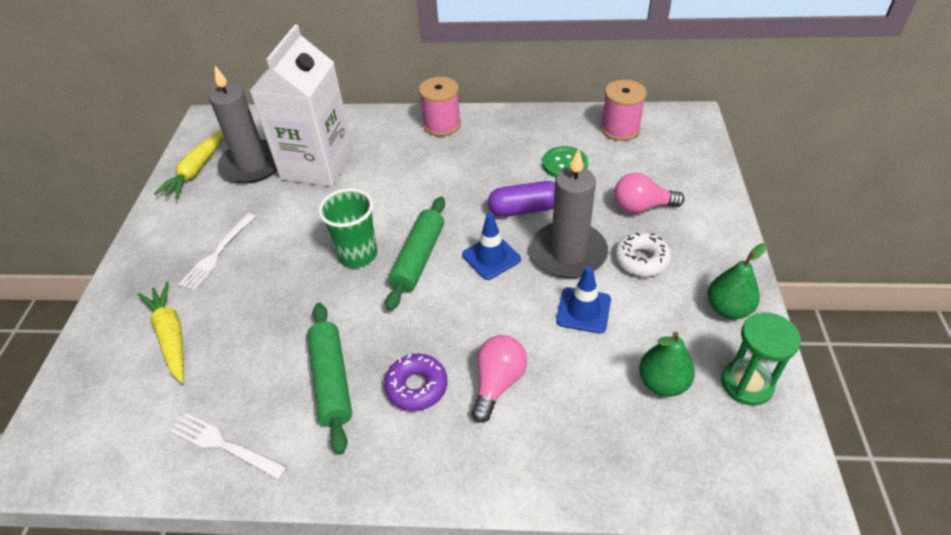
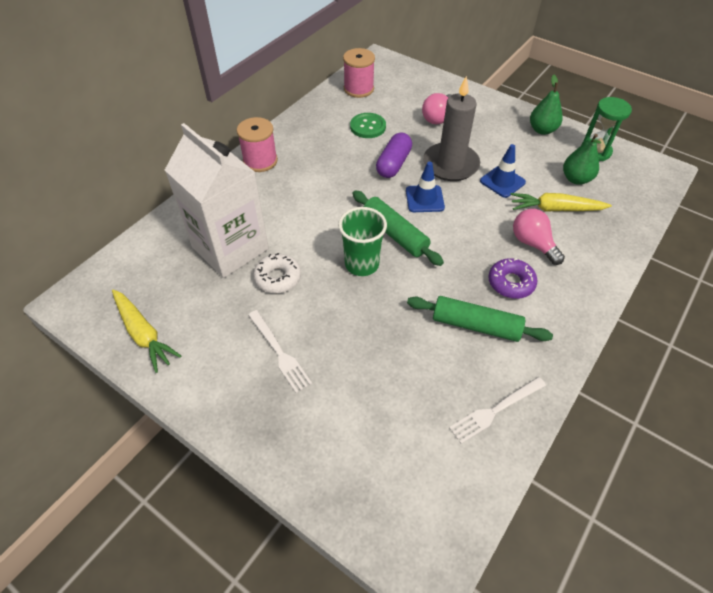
camera: 60 degrees left, 5 degrees up
yellow carrot [138,282,184,383] -> yellow carrot moved to [511,193,612,212]
grey candle [209,66,277,184] -> none
white donut [615,232,671,277] -> white donut moved to [253,253,301,293]

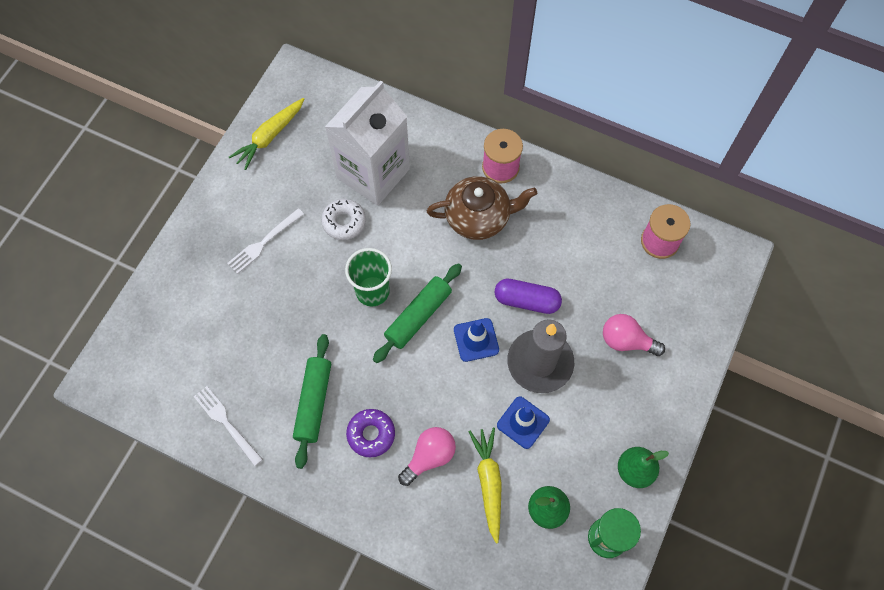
camera: 80 degrees right, 15 degrees up
green button [350,113,386,138] -> none
none -> brown teapot [427,176,537,240]

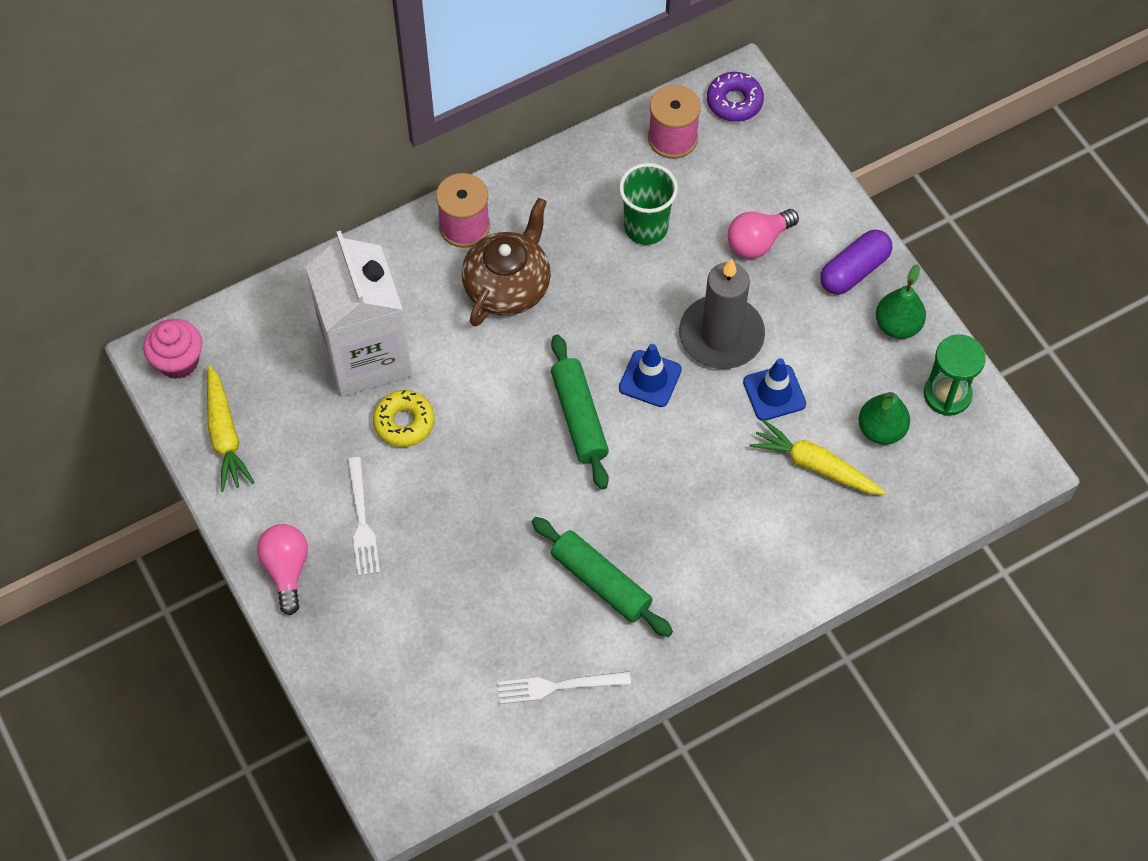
camera: 55 degrees left, 5 degrees down
white donut [321,199,366,240] -> yellow donut [373,390,435,447]
green cup [345,248,392,306] -> green cup moved to [619,163,678,245]
purple donut [346,409,395,458] -> purple donut moved to [707,72,764,122]
pink light bulb [398,427,456,486] -> pink light bulb moved to [257,524,308,615]
purple capsule [495,279,562,314] -> purple capsule moved to [820,229,892,295]
none -> pink cupcake [143,319,202,379]

